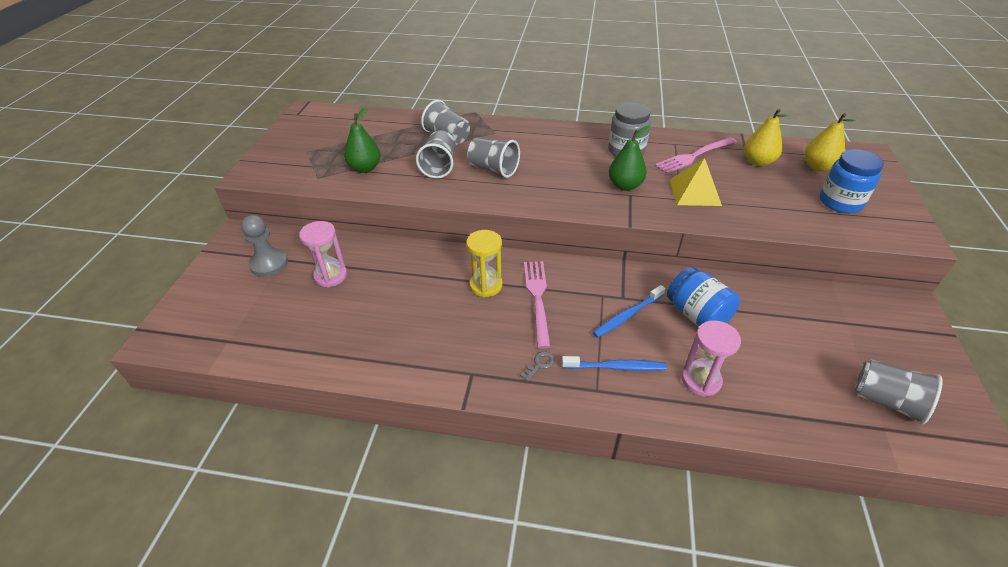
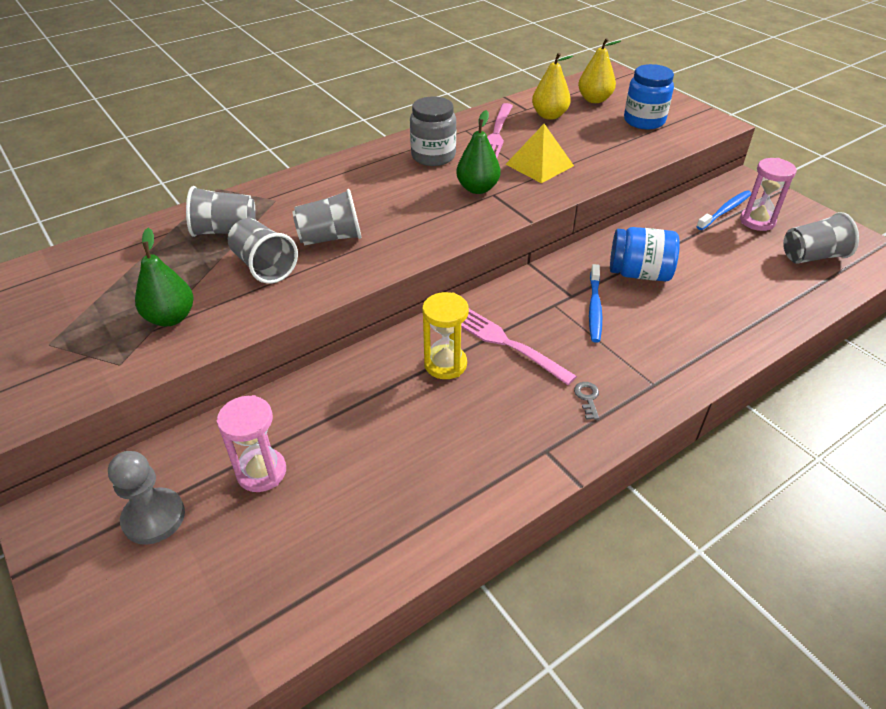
camera: 45 degrees left, 0 degrees up
blue toothbrush [562,356,667,371] -> blue toothbrush moved to [696,190,752,230]
pink hourglass [682,320,741,397] -> pink hourglass moved to [740,158,797,231]

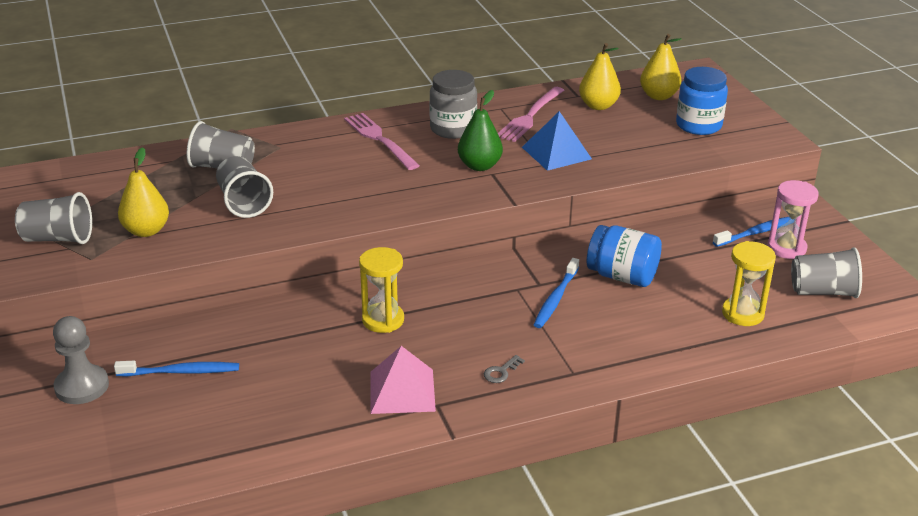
camera: 15 degrees right, 10 degrees down
green pear [135,228,194,326] -> yellow pear [118,147,169,237]
pink hourglass [217,395,286,492] -> blue toothbrush [114,361,239,376]
grey cup [292,189,361,245] -> grey cup moved to [15,192,92,244]
pink fork [461,309,577,385] -> pink fork moved to [344,113,420,170]
yellow pyramid [505,124,574,183] -> blue pyramid [522,111,592,171]
grey key [574,382,599,420] -> grey key turned 150 degrees counterclockwise [484,355,525,383]
none -> pink pyramid [371,346,436,414]
none -> yellow hourglass [722,241,776,326]

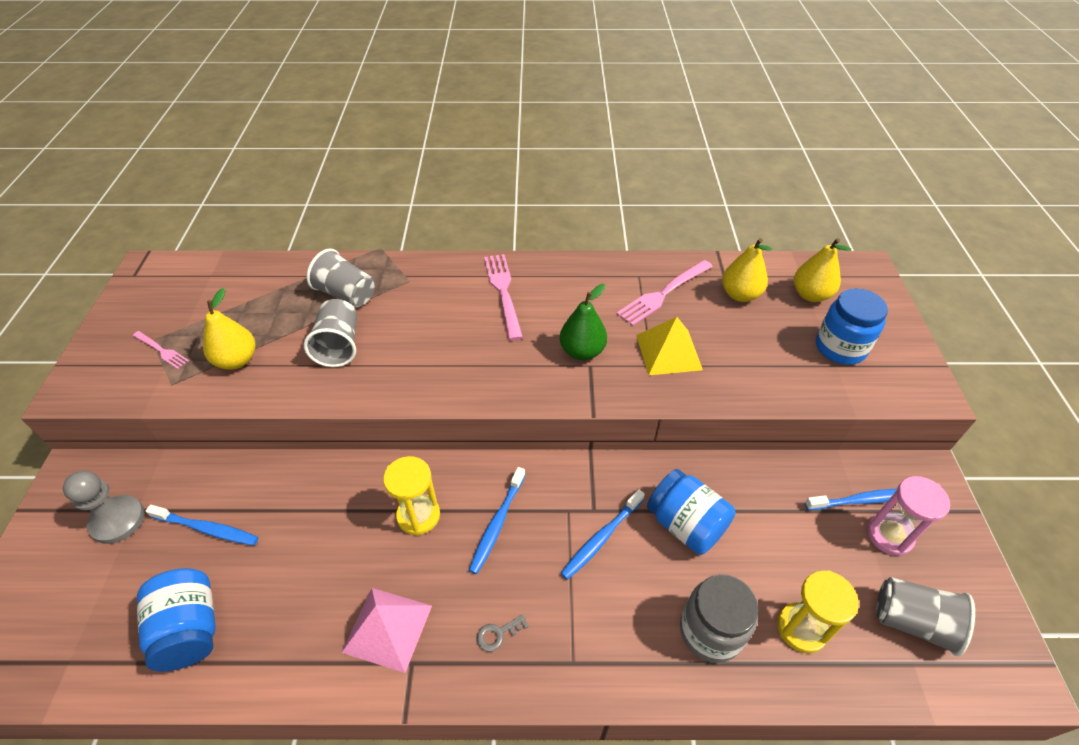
camera: 20 degrees right, 15 degrees up
grey cup [15,192,92,244] -> pink fork [133,331,189,369]
grey jar [429,70,477,139] -> grey jar moved to [680,574,758,663]
blue pyramid [522,111,592,171] -> yellow pyramid [636,317,703,375]
none -> blue jar [137,568,216,672]
none -> blue toothbrush [469,467,525,574]

